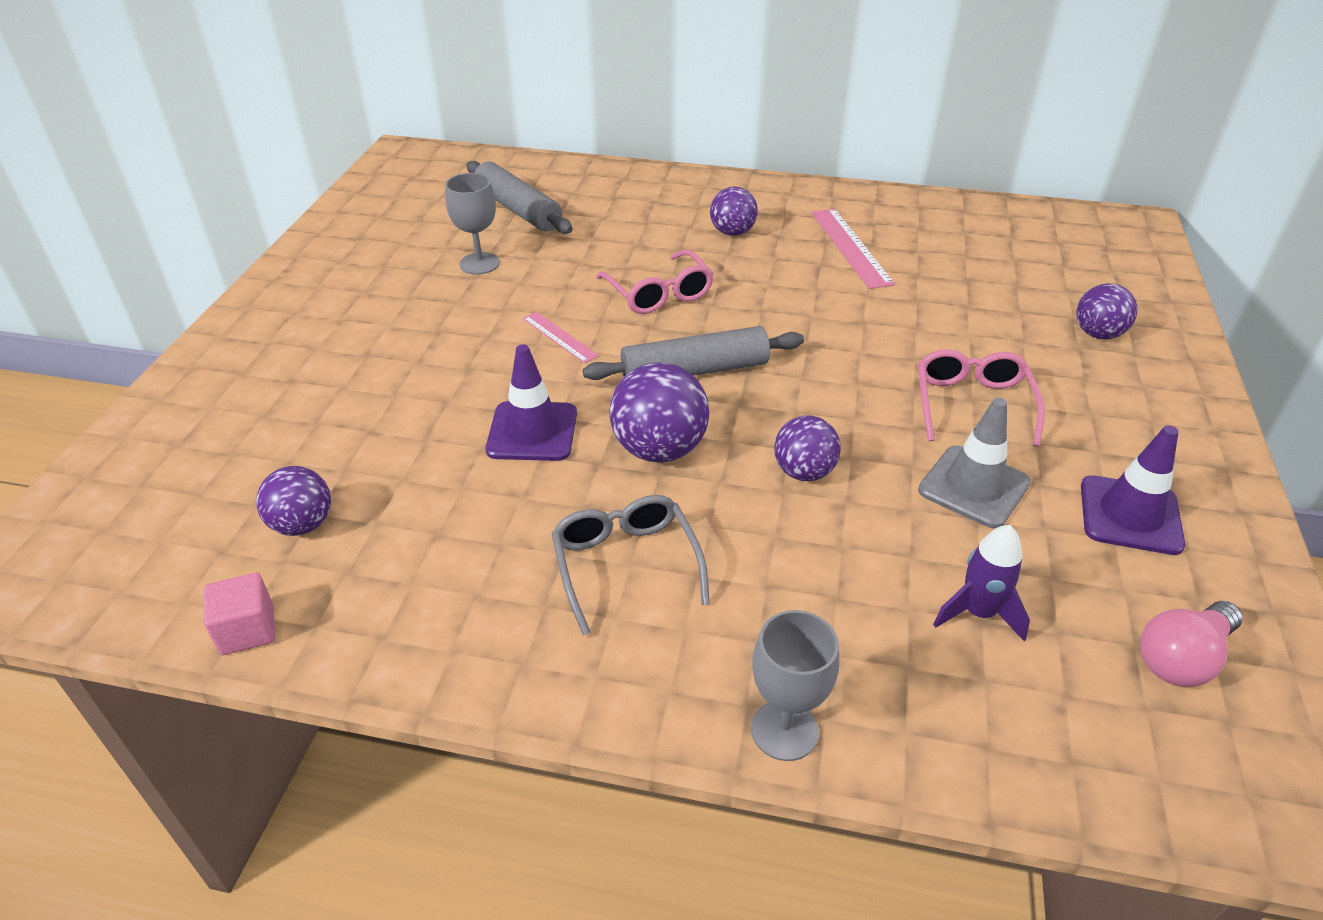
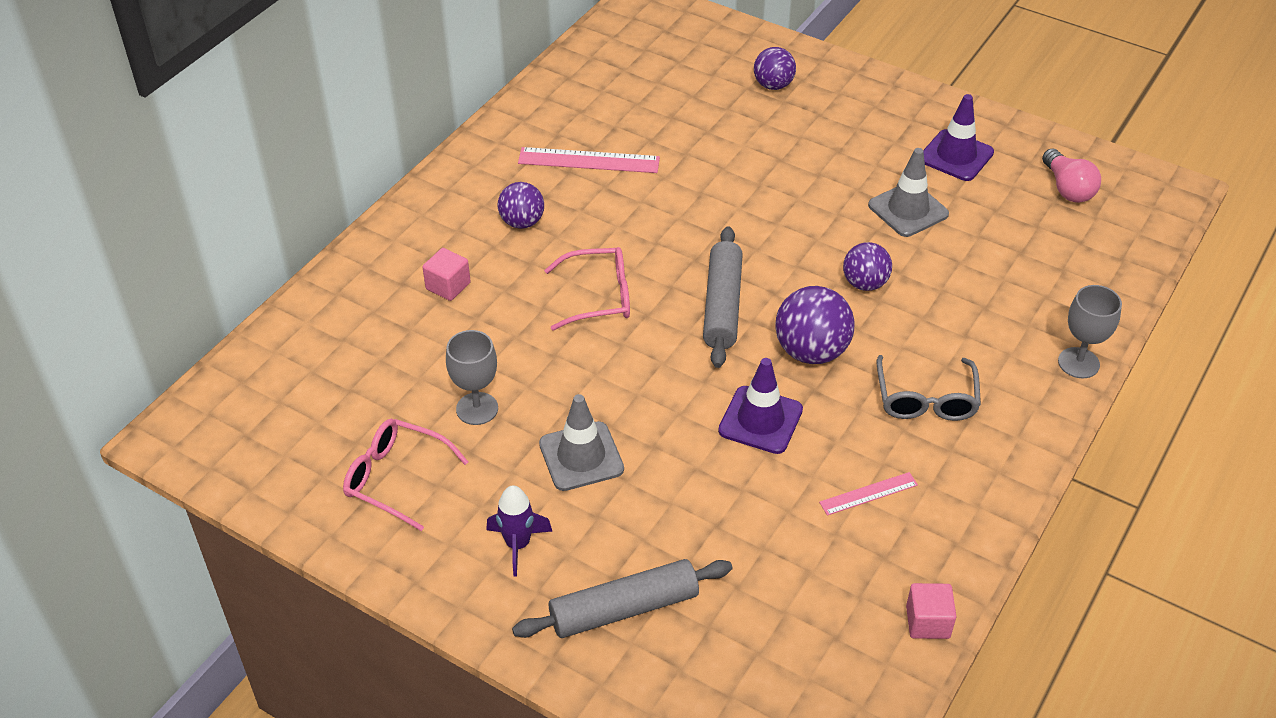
camera: 70 degrees left, 5 degrees up
purple ball [256,466,331,536] -> none
grey rolling pin [466,161,573,234] -> grey rolling pin moved to [512,559,733,638]
pink ruler [523,312,599,363] -> pink ruler moved to [819,472,918,516]
grey glasses [552,495,710,636] -> grey glasses turned 90 degrees counterclockwise [876,355,981,421]
pink glasses [918,349,1045,447] -> pink glasses moved to [343,419,468,531]
purple rocket [933,525,1030,641] -> purple rocket moved to [486,485,553,576]
none -> pink cube [423,248,471,301]
none -> grey traffic cone [539,394,624,491]

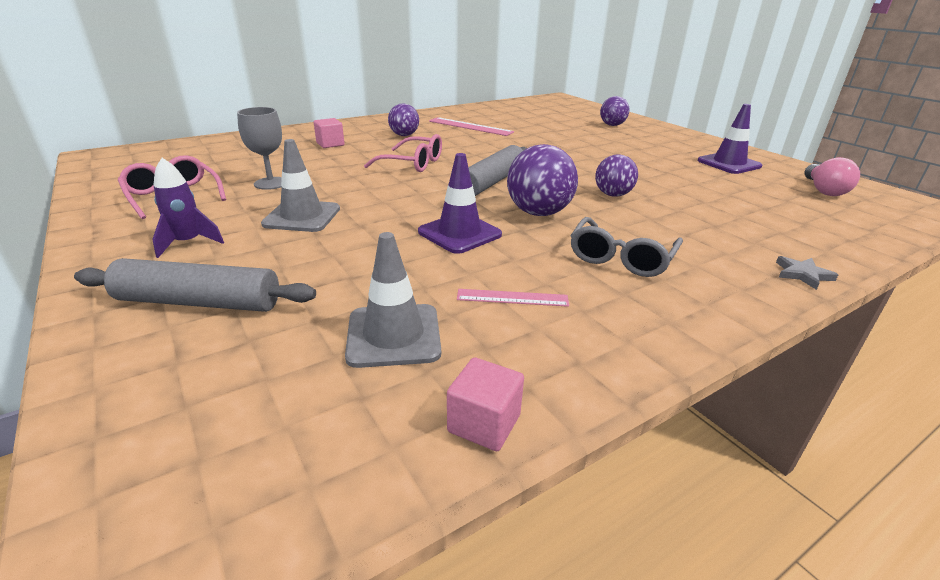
camera: 25 degrees right, 15 degrees down
grey traffic cone [868,148,949,237] -> grey traffic cone moved to [345,232,441,368]
grey goblet [1058,285,1122,378] -> grey star [776,256,838,290]

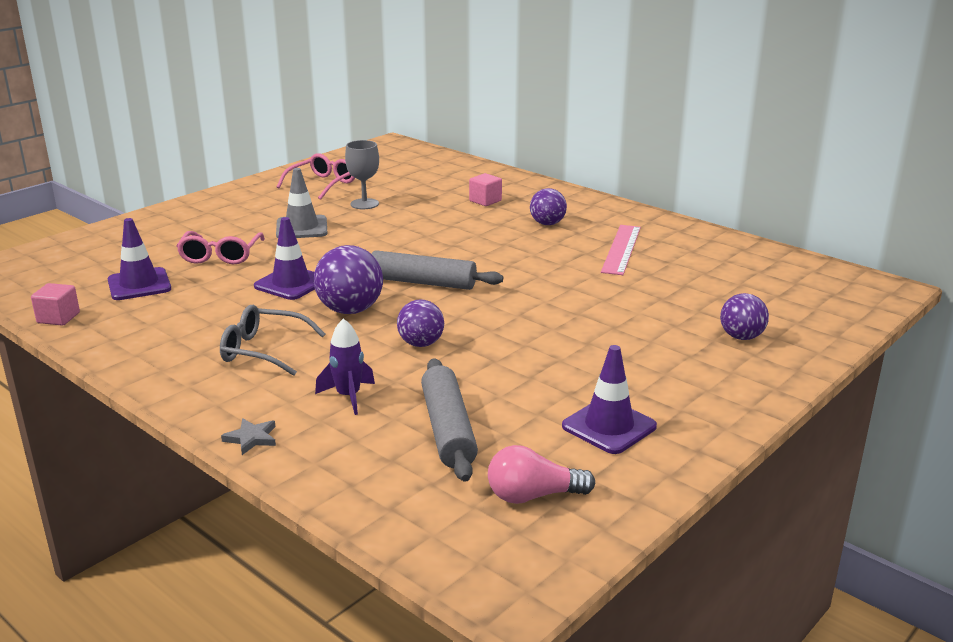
camera: 75 degrees right, 5 degrees down
grey rolling pin [74,258,316,312] -> grey rolling pin moved to [421,358,478,482]
purple rocket [152,158,224,258] -> purple rocket moved to [315,318,375,415]
grey traffic cone [345,232,441,368] -> purple traffic cone [108,218,171,300]
pink glasses [364,134,442,172] -> pink glasses moved to [177,231,265,264]
pink ruler [457,289,569,307] -> none

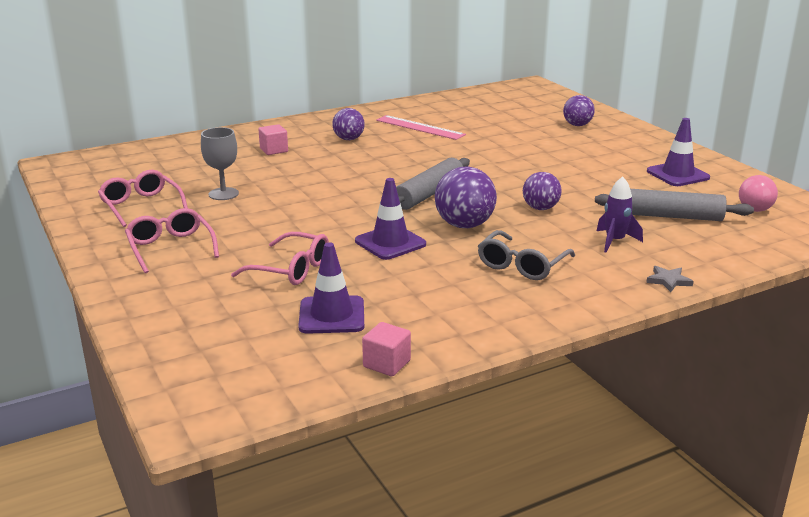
camera: 70 degrees left, 0 degrees up
grey traffic cone [276,168,328,238] -> none
none -> pink glasses [125,208,219,274]

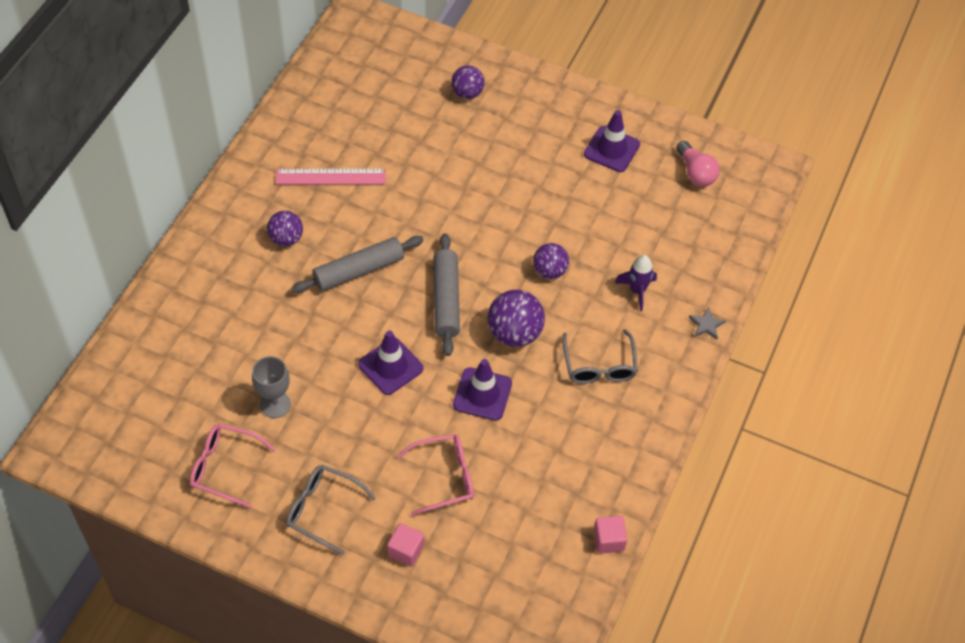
camera: 40 degrees left, 30 degrees up
pink glasses [125,208,219,274] -> grey glasses [286,465,376,555]
pink cube [258,124,288,155] -> pink cube moved to [387,523,424,567]
purple traffic cone [298,242,364,334] -> purple traffic cone moved to [358,331,423,395]
grey rolling pin [595,189,754,221] -> grey rolling pin moved to [292,236,424,293]

